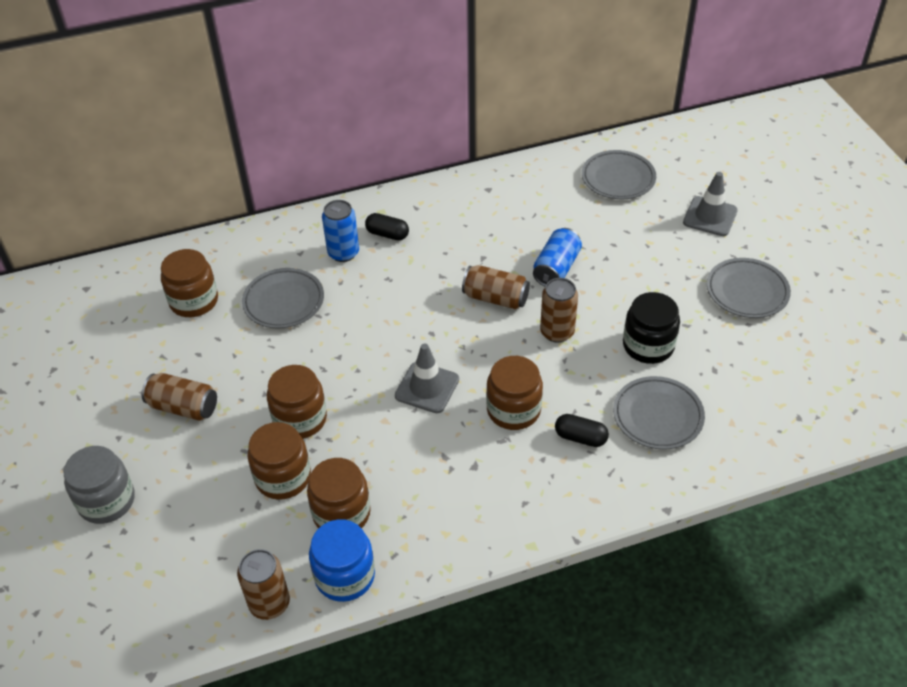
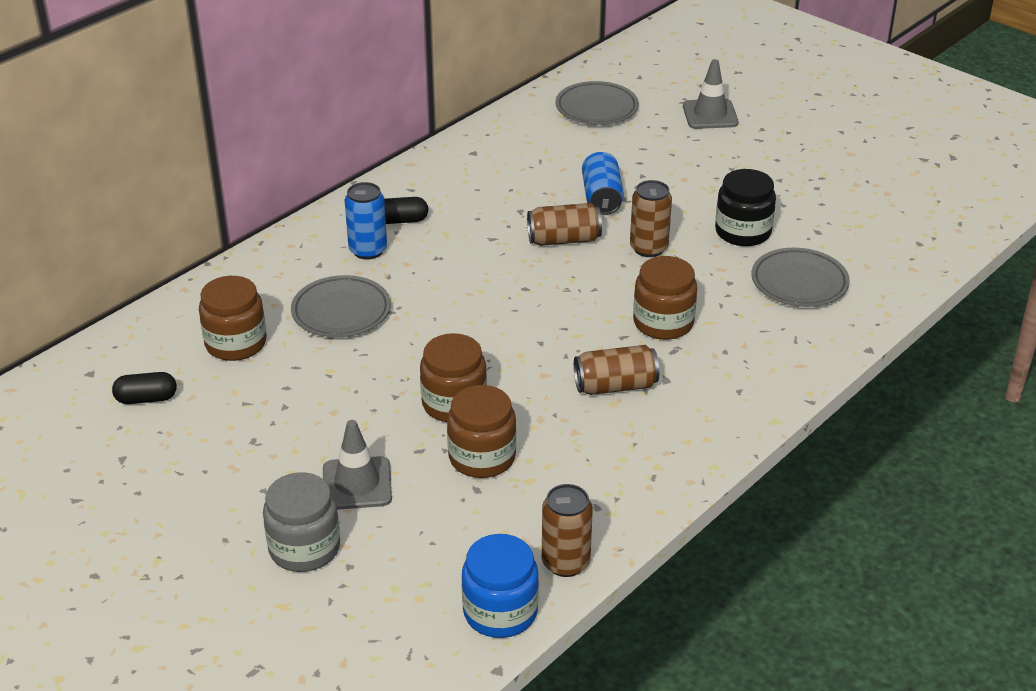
camera: 30 degrees left, 10 degrees down
brown can [142,373,217,421] -> brown can moved to [574,345,659,395]
brown jar [307,458,371,528] -> none
blue jar [309,519,375,602] -> blue jar moved to [462,534,539,638]
grey traffic cone [395,343,459,413] -> grey traffic cone moved to [323,420,392,510]
black capsule [555,414,609,447] -> black capsule moved to [112,372,177,404]
grey plate [707,258,791,318] -> none

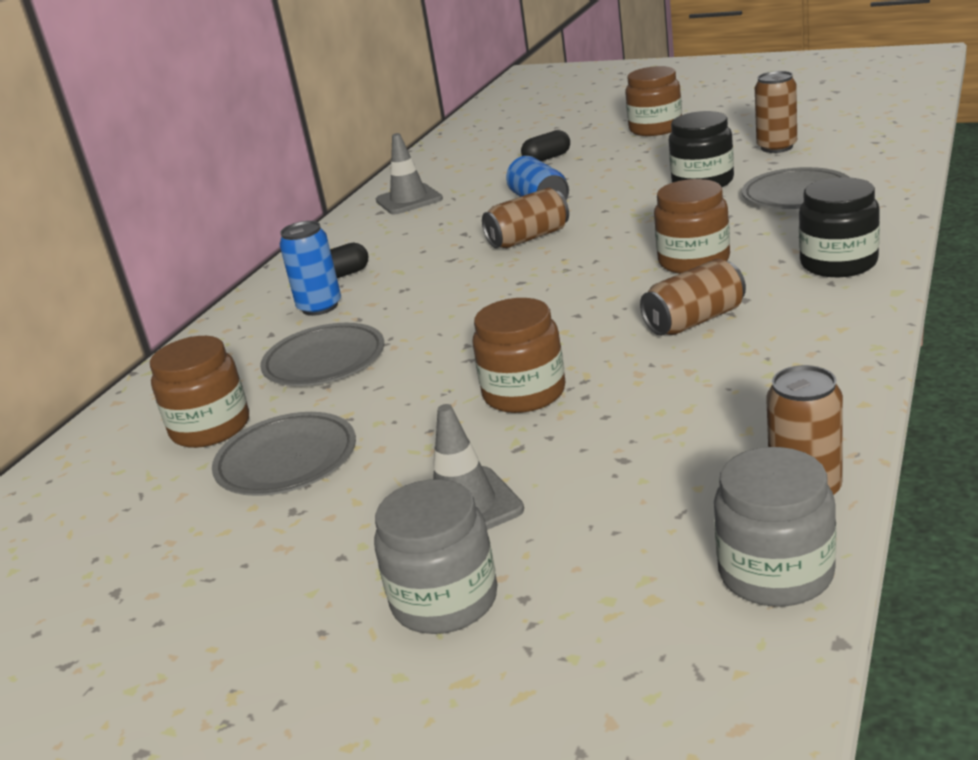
camera: 15 degrees left, 10 degrees down
black capsule [112,372,177,404] -> black capsule moved to [521,130,570,161]
brown jar [447,385,516,478] -> brown jar moved to [625,66,682,136]
blue jar [462,534,539,638] -> grey jar [714,447,836,607]
grey plate [555,81,639,125] -> grey plate moved to [212,412,356,496]
brown can [630,180,672,257] -> brown can moved to [755,71,797,153]
grey traffic cone [683,59,739,129] -> grey traffic cone moved to [376,133,443,214]
none -> black jar [799,177,880,277]

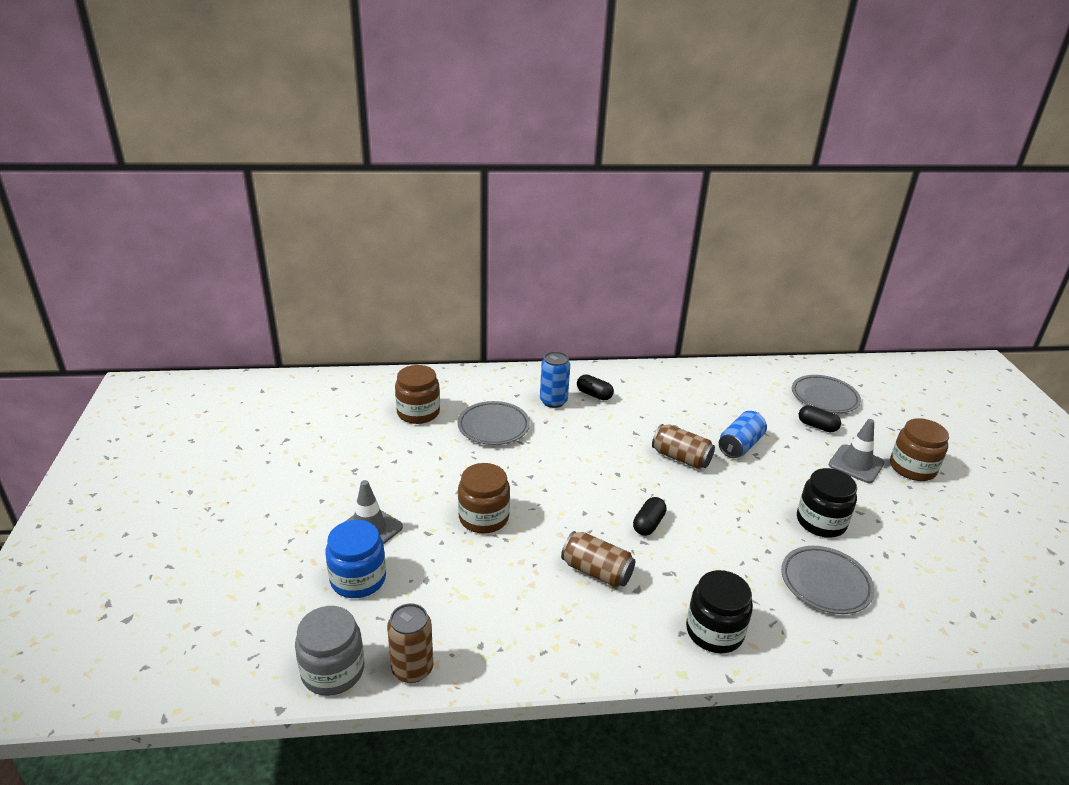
camera: 55 degrees right, 5 degrees up
grey plate [212,412,356,496] -> grey plate moved to [792,375,861,413]
grey jar [374,479,497,634] -> none
grey traffic cone [376,133,443,214] -> grey traffic cone moved to [829,419,885,483]
brown jar [654,179,730,274] -> none
brown can [755,71,797,153] -> none
none -> blue jar [325,520,386,598]
none -> black capsule [633,497,667,536]

